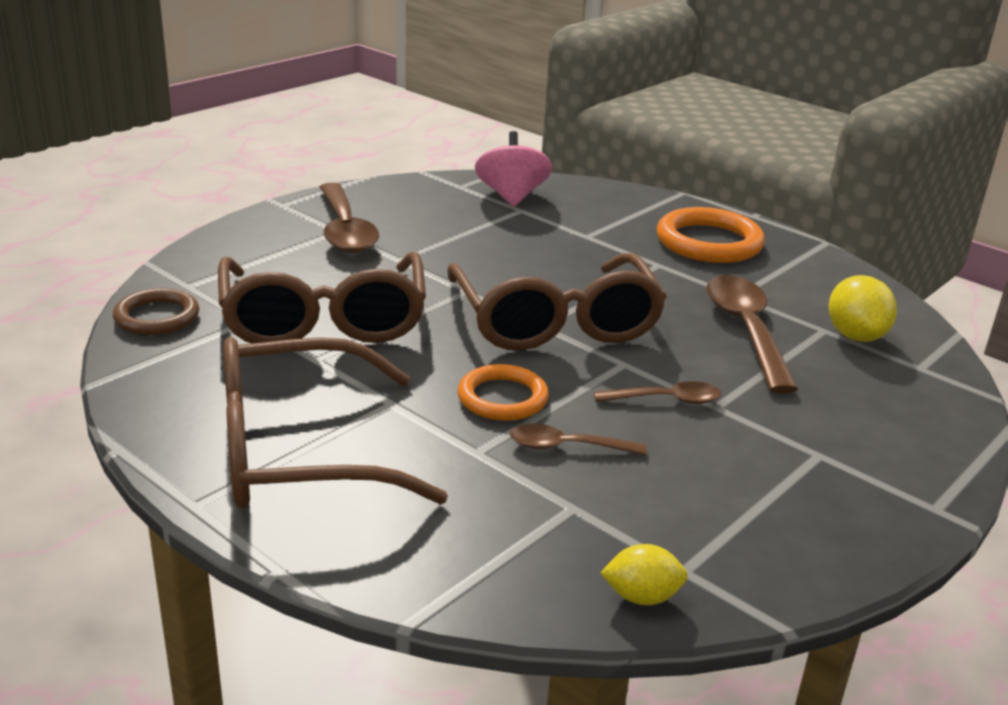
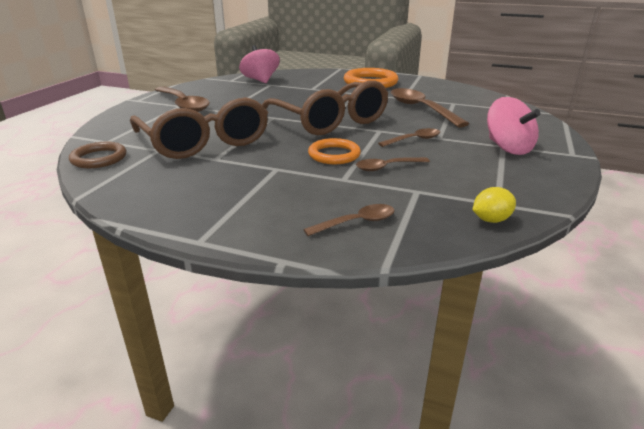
camera: 20 degrees left, 0 degrees up
brown glasses [223,337,448,508] -> none
yellow lemon [829,275,897,342] -> none
none -> brown spoon [303,204,395,236]
none -> pink spinning top [487,97,541,155]

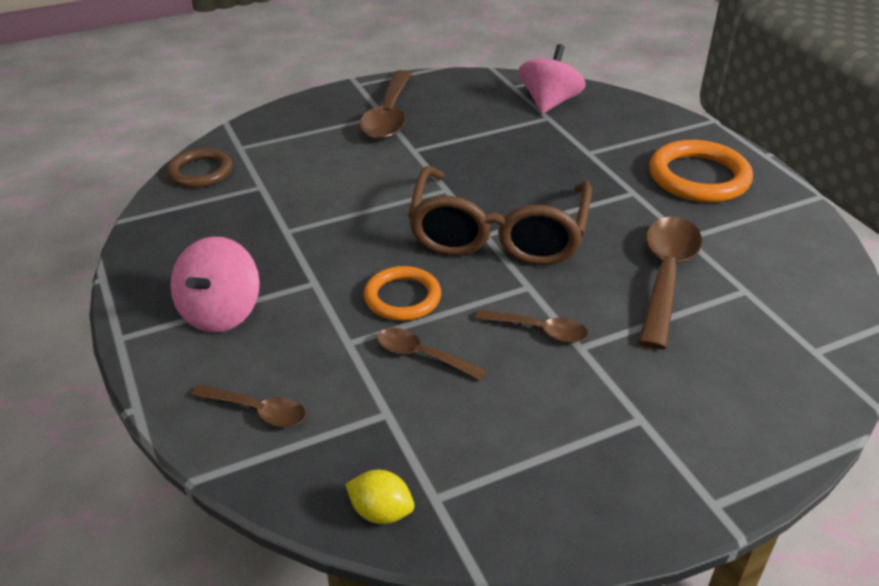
camera: 45 degrees right, 10 degrees up
brown glasses [130,97,268,159] -> none
pink spinning top [487,97,541,155] -> pink spinning top moved to [170,236,260,333]

